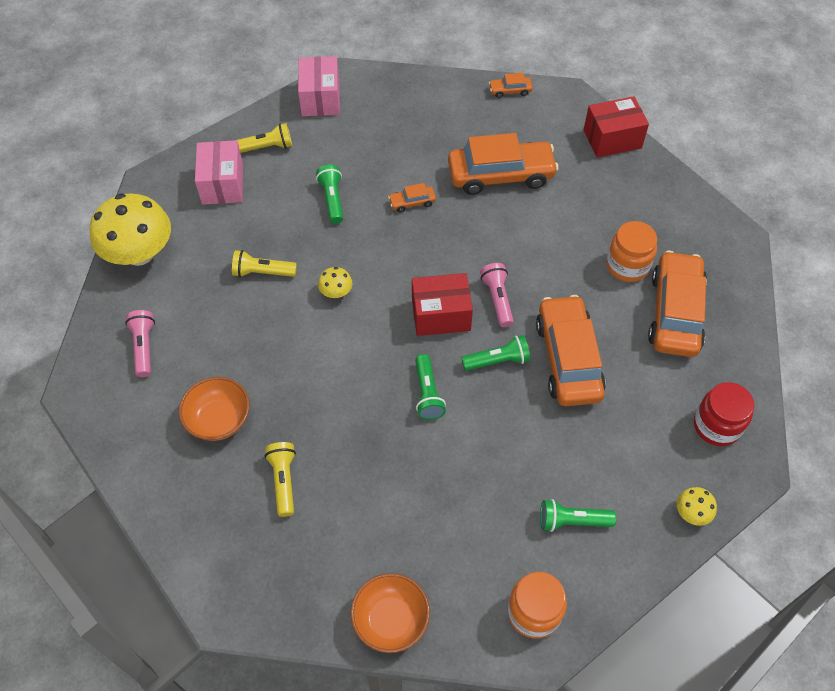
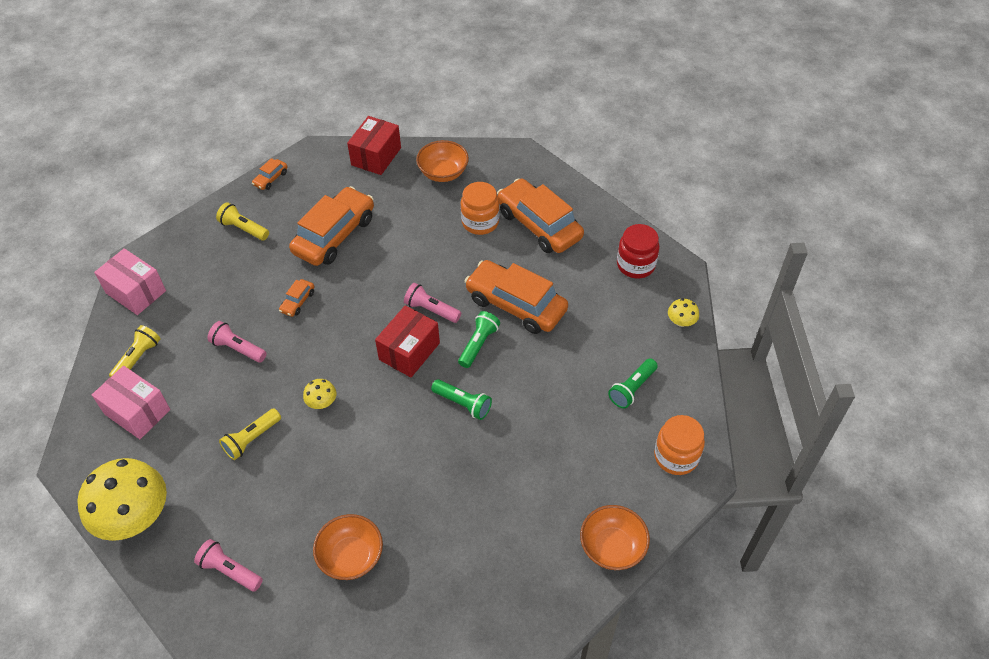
camera: 50 degrees left, 5 degrees down
yellow flashlight [265,442,296,517] -> yellow flashlight moved to [216,202,269,240]
green flashlight [316,164,343,224] -> pink flashlight [207,321,267,363]
none -> orange bowl [416,140,469,182]

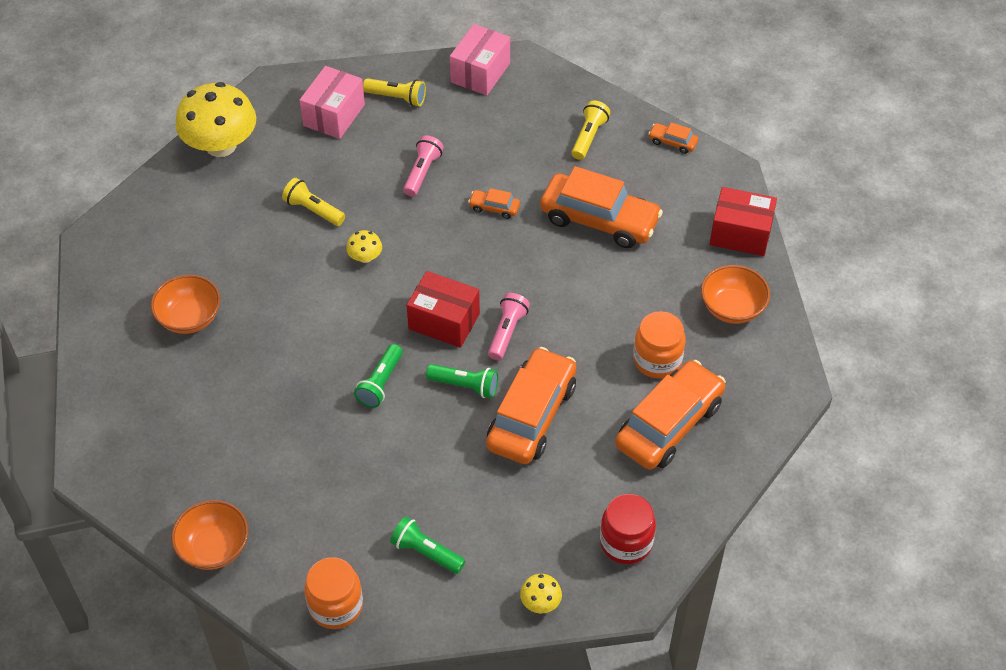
camera: 80 degrees right, 0 degrees up
pink flashlight [194,539,263,592] -> none

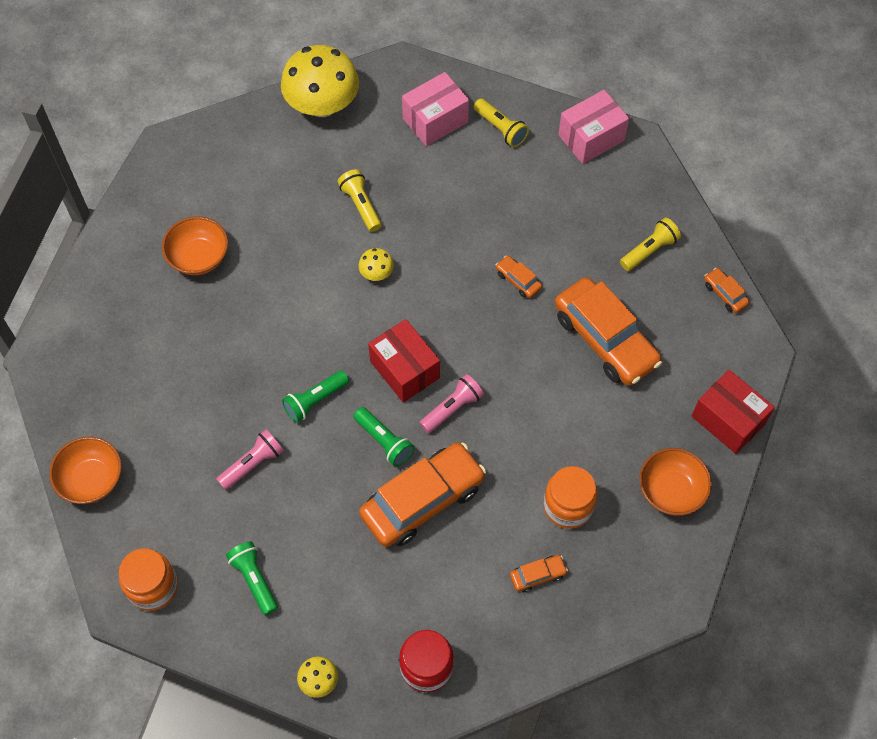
camera: 30 degrees right, 10 degrees up
pink flashlight [403,135,444,197] -> pink flashlight moved to [217,430,284,490]
orange car [615,360,726,470] -> orange car [510,555,568,592], size x0.43

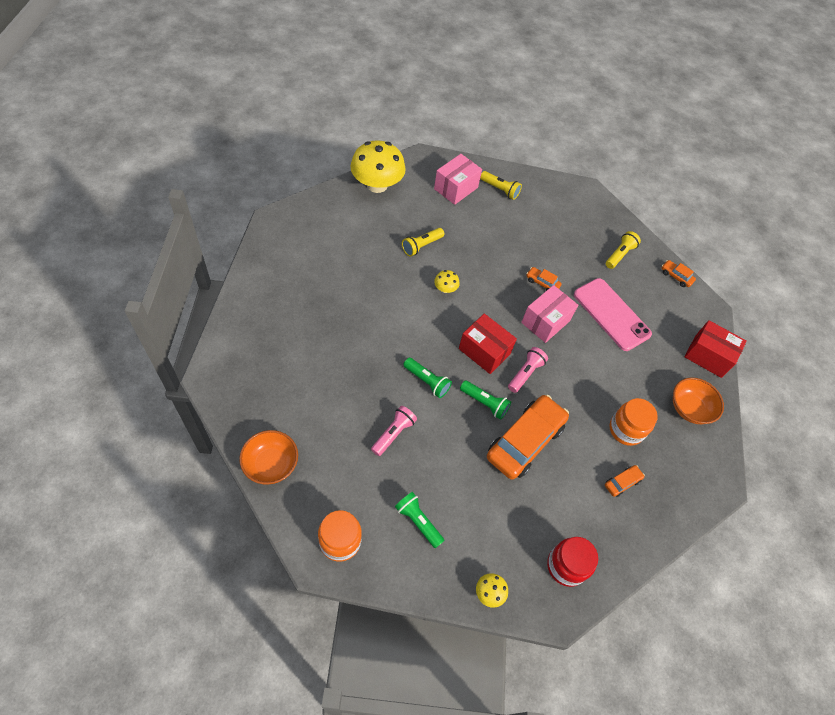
camera: 20 degrees left, 5 degrees down
orange bowl [162,216,228,275] -> none
green flashlight [282,370,349,423] -> green flashlight turned 90 degrees counterclockwise [403,358,452,398]
yellow flashlight [338,169,382,232] -> yellow flashlight turned 90 degrees counterclockwise [402,228,444,256]
orange car [555,277,662,386] -> pink phone [574,278,652,351]
pink box [558,90,629,164] -> pink box moved to [521,285,578,343]

